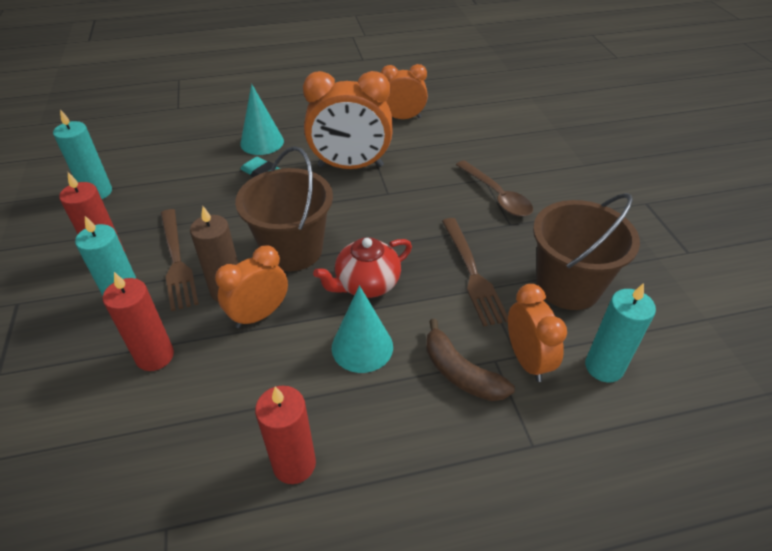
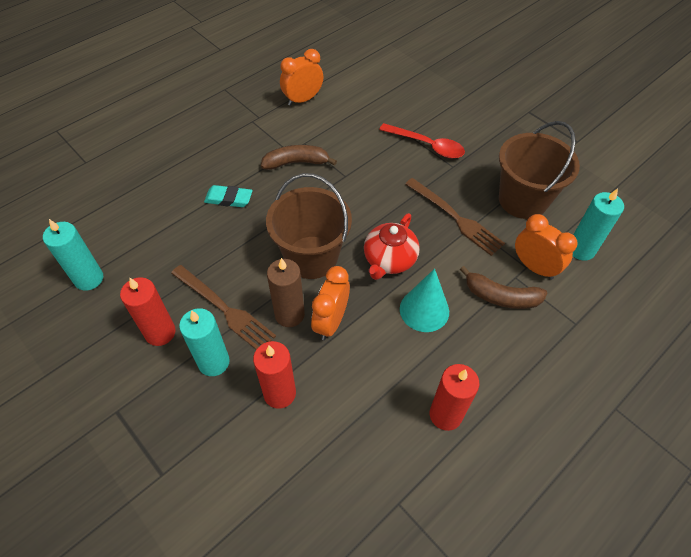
camera: 30 degrees left, 10 degrees up
turquoise cone [240,84,284,155] -> none
orange clock [303,71,393,169] -> brown banana [261,145,337,170]
brown spoon [456,160,533,217] -> red spoon [379,123,465,158]

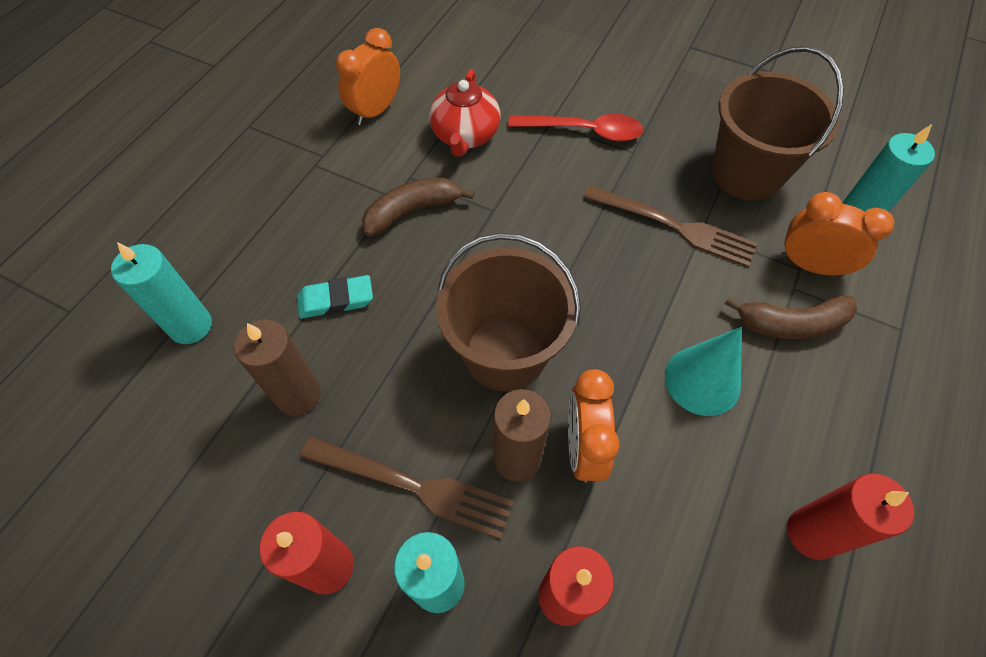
camera: 20 degrees left, 5 degrees up
turquoise candle [43,219,103,291] -> turquoise candle moved to [111,242,212,344]
red teapot [364,213,420,280] -> red teapot moved to [429,69,500,157]
none -> brown candle [234,319,321,416]

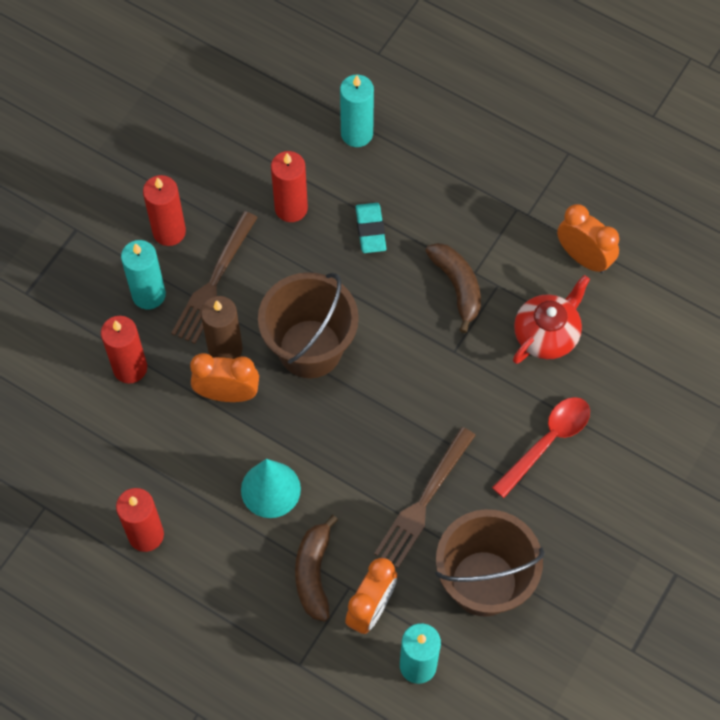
camera: 95 degrees right, 5 degrees up
brown candle [234,319,321,416] -> red candle [271,151,308,222]
red teapot [429,69,500,157] -> red teapot turned 120 degrees clockwise [513,275,590,364]
red spoon [508,114,643,142] -> red spoon turned 150 degrees counterclockwise [492,397,590,498]

